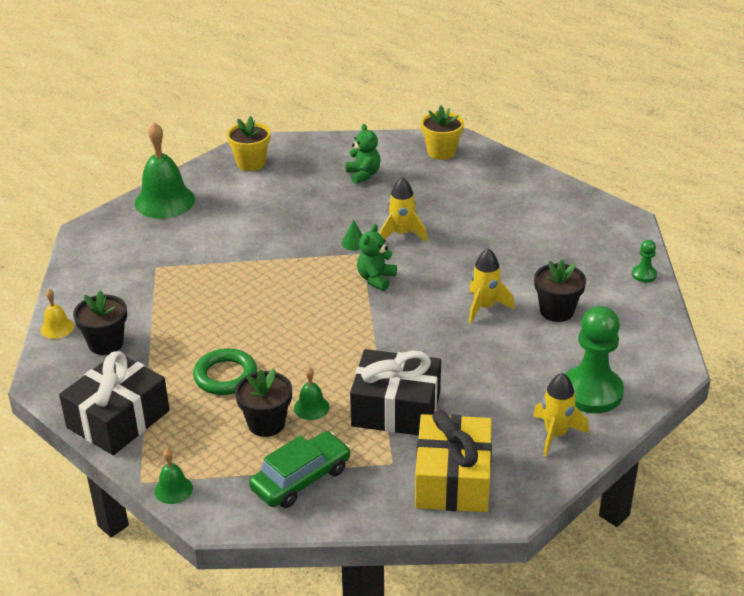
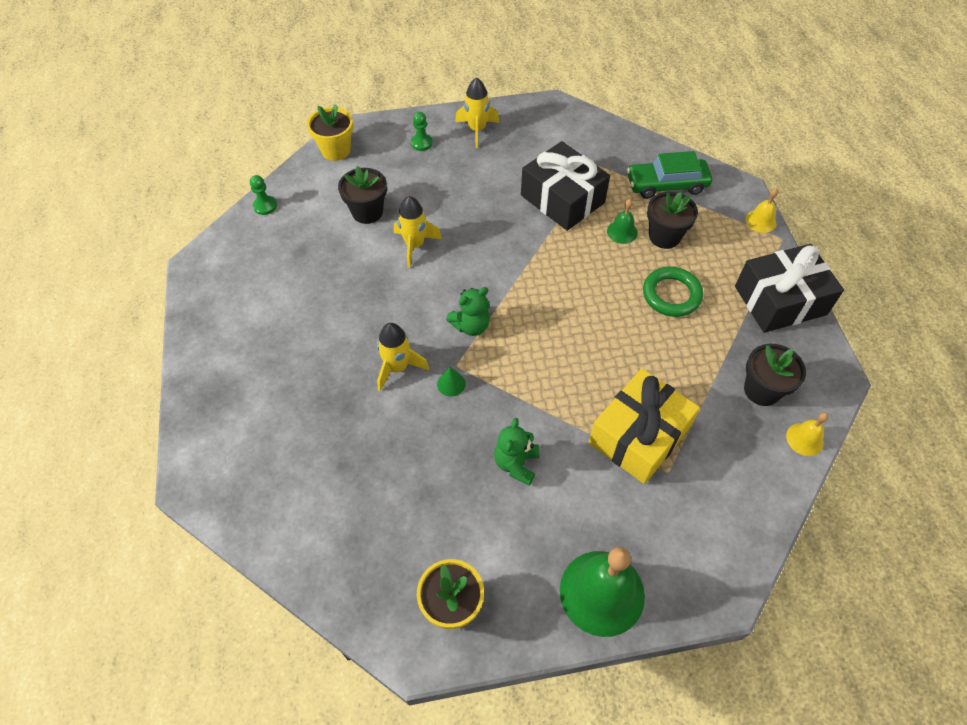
camera: 145 degrees left, 20 degrees up
green bell [154,449,193,504] -> yellow bell [746,188,778,233]
green teddy bear [345,124,380,184] -> green teddy bear moved to [494,418,539,486]
yellow gift [415,410,492,512] -> yellow gift moved to [589,369,700,484]
yellow flower pot [421,106,464,160] -> yellow flower pot moved to [307,104,353,161]
green pawn [565,306,624,413] -> green pawn [411,112,433,151], size x0.45

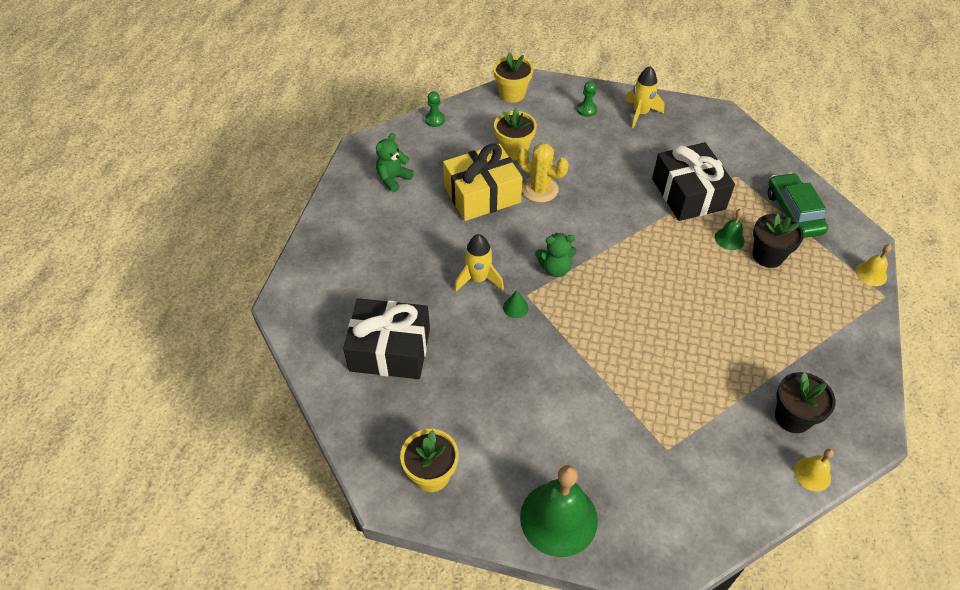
camera: 25 degrees right, 5 degrees down
black flower pot [338,166,387,224] -> yellow flower pot [494,108,537,160]
yellow rocket [394,196,442,268] -> yellow cactus [518,143,569,203]
green teddy bear [494,418,539,486] -> green teddy bear moved to [376,133,414,192]
yellow gift [589,369,700,484] -> yellow gift moved to [443,143,522,221]
green car [627,151,712,199] -> green car turned 60 degrees clockwise [768,173,828,238]
green ring [643,267,703,317] -> none
black gift [735,244,844,333] -> black gift moved to [343,298,430,379]

